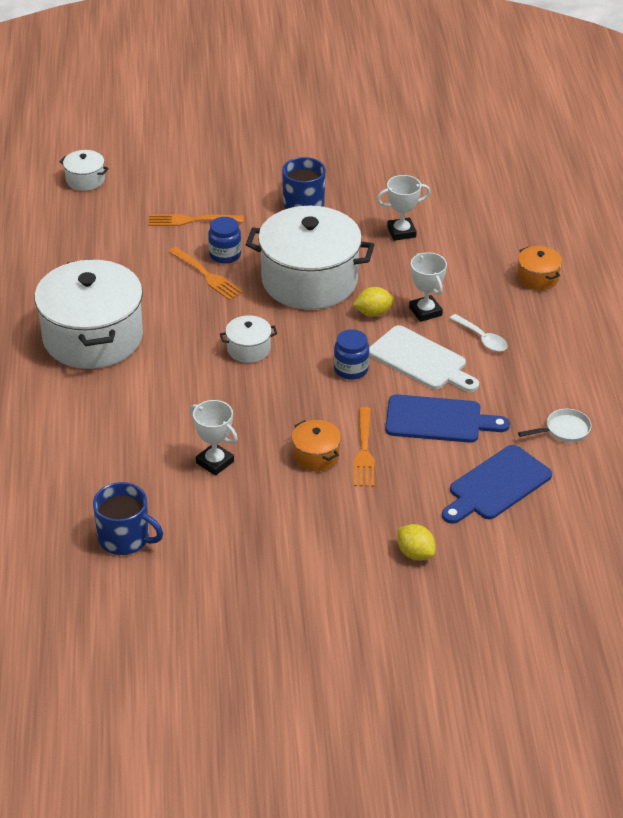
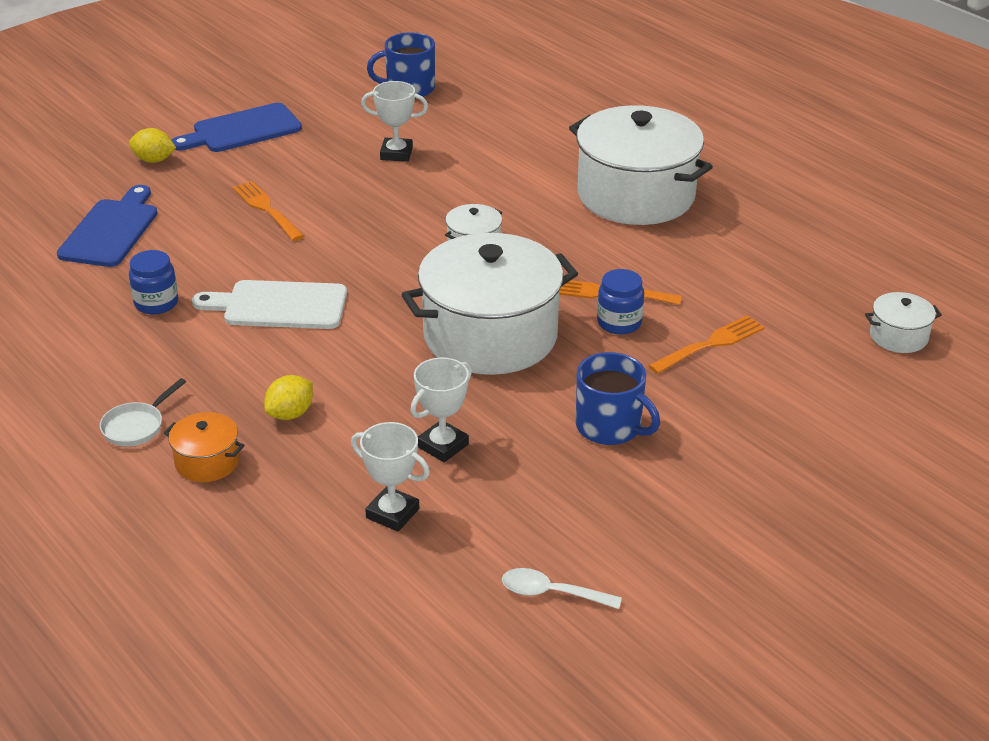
camera: 145 degrees right, 5 degrees down
orange pot [292,420,341,471] -> none
blue jar [334,329,369,380] -> blue jar moved to [129,250,178,314]
yellow lemon [353,287,394,317] -> yellow lemon moved to [264,375,313,420]
blue cutting board [385,394,510,443] -> blue cutting board moved to [171,103,302,152]
white trophy [409,252,447,322] -> white trophy moved to [351,422,430,532]
white spoon [449,314,508,352] -> white spoon moved to [502,568,622,609]
white pan [518,408,592,442] -> white pan moved to [100,378,186,447]

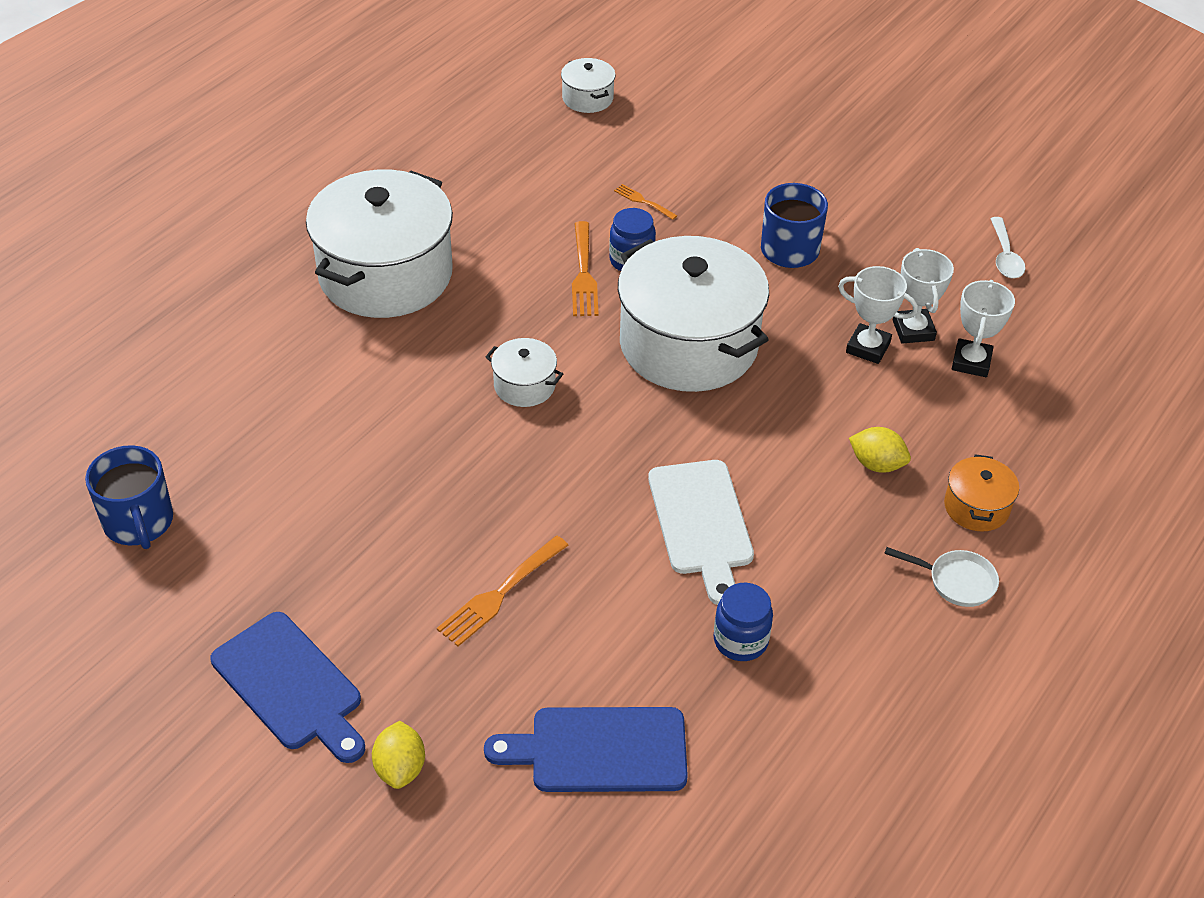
camera: 105 degrees left, 10 degrees up
white trophy [361,81,428,162] -> white trophy moved to [893,248,954,344]
orange fork [648,315,765,374] -> orange fork [614,184,677,220], size x0.56

